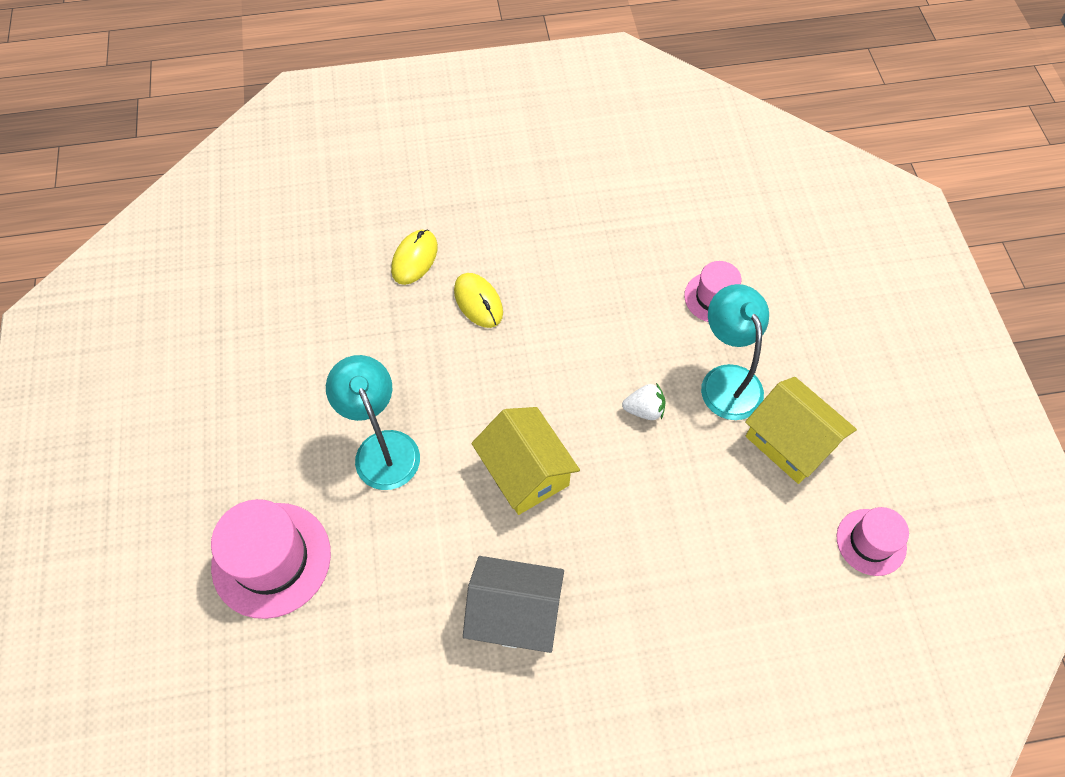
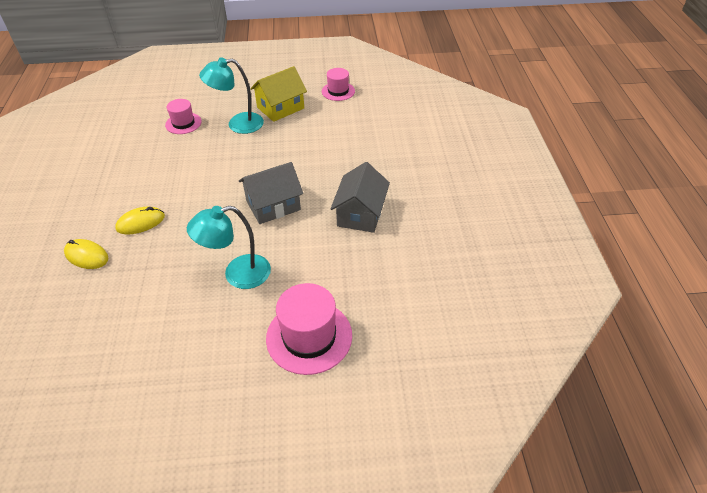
camera: 85 degrees left, 15 degrees down
yellow house [471,407,580,515] -> grey house [239,162,303,224]
white strawberry [622,383,666,420] -> none

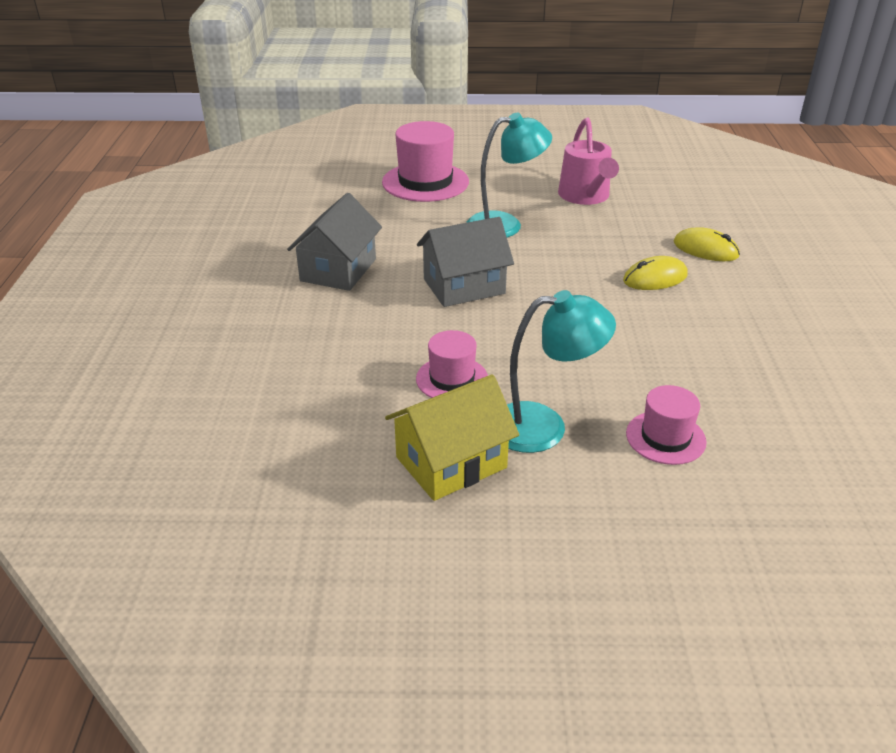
camera: 175 degrees left, 10 degrees down
pink hat [322,68,355,101] -> pink hat moved to [416,330,488,398]
none -> pink watering can [558,118,619,205]

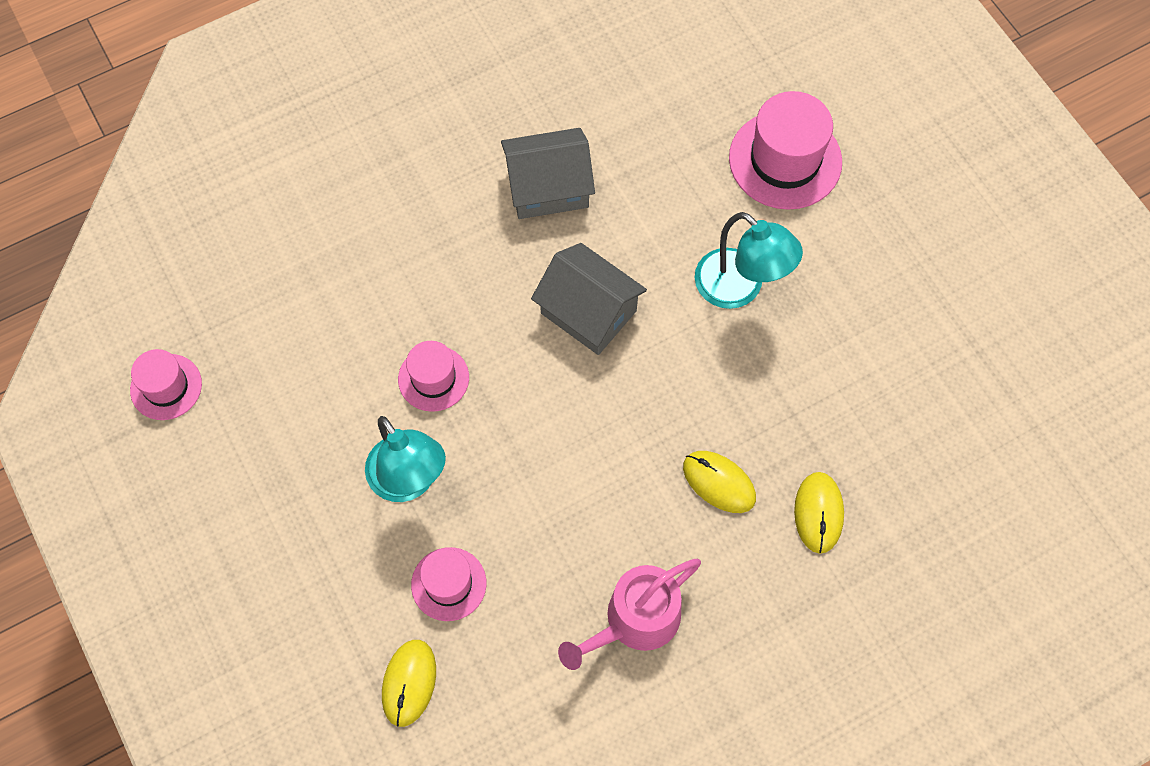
camera: 60 degrees right, 30 degrees up
yellow house [385,374,519,501] -> none
pink watering can [558,118,619,205] -> pink watering can moved to [558,559,701,670]
none -> pink hat [130,349,202,420]
none -> yellow mouse [382,640,436,727]

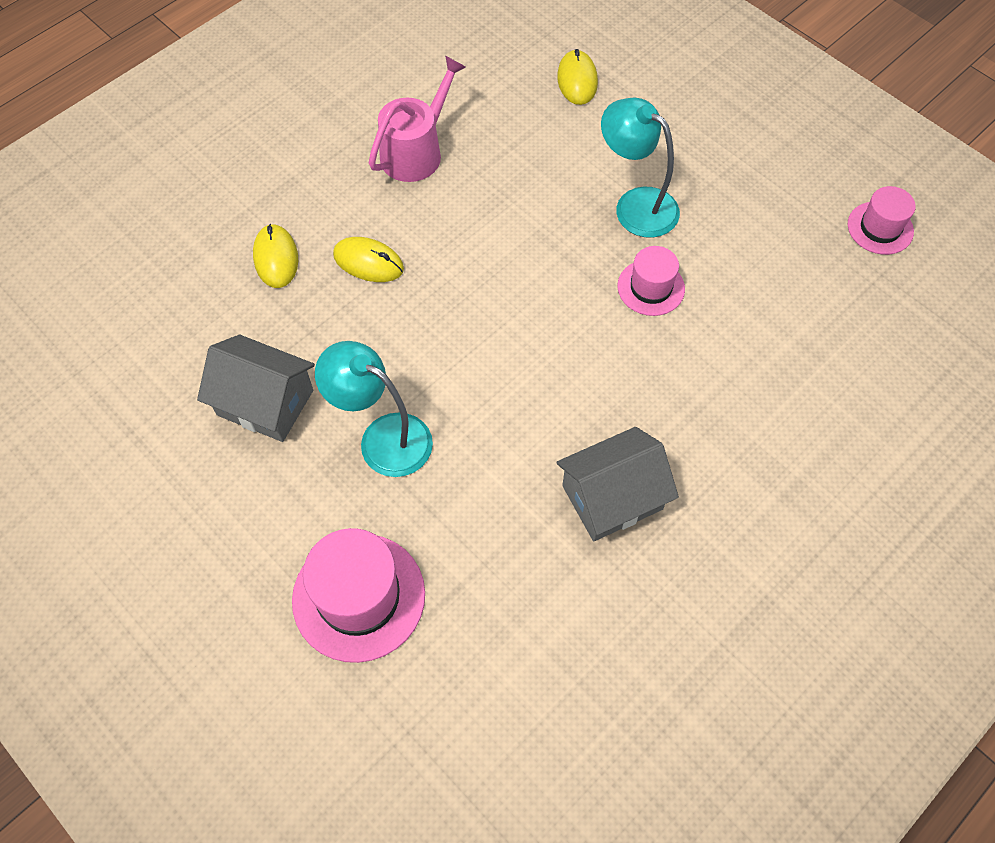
camera: 165 degrees right, 5 degrees down
pink hat [411,547,486,621] -> none
grey house [531,243,647,355] -> grey house moved to [197,335,315,442]

